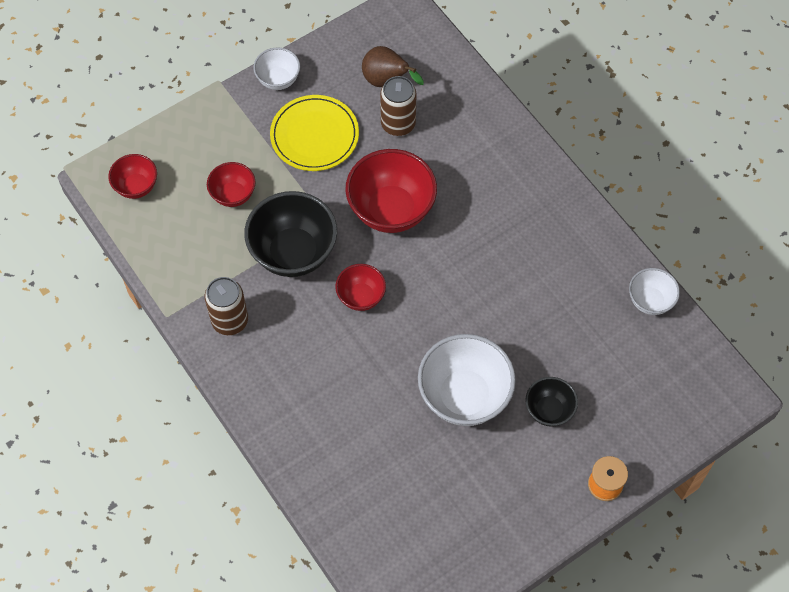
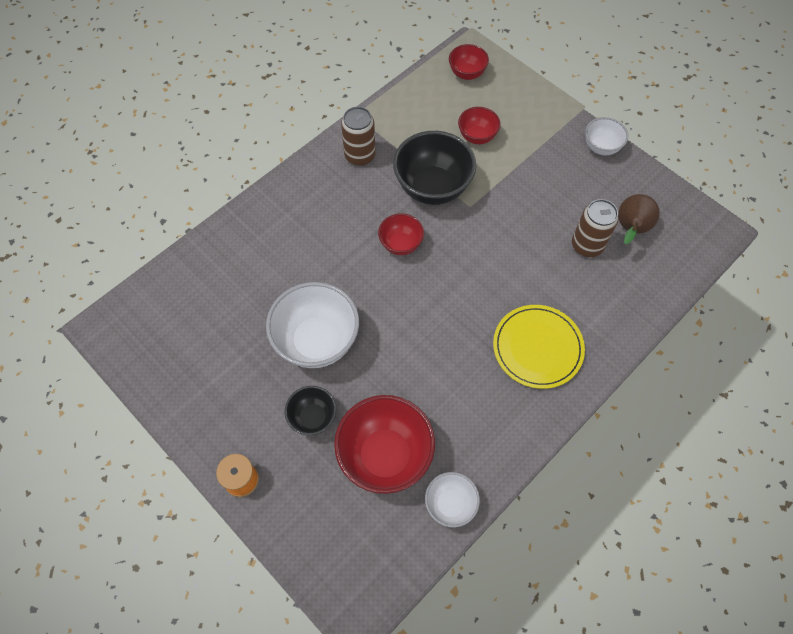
camera: 80 degrees right, 0 degrees up
yellow plate [270,95,359,171] -> yellow plate moved to [493,305,585,389]
red bowl [345,149,437,233] -> red bowl moved to [334,395,435,494]

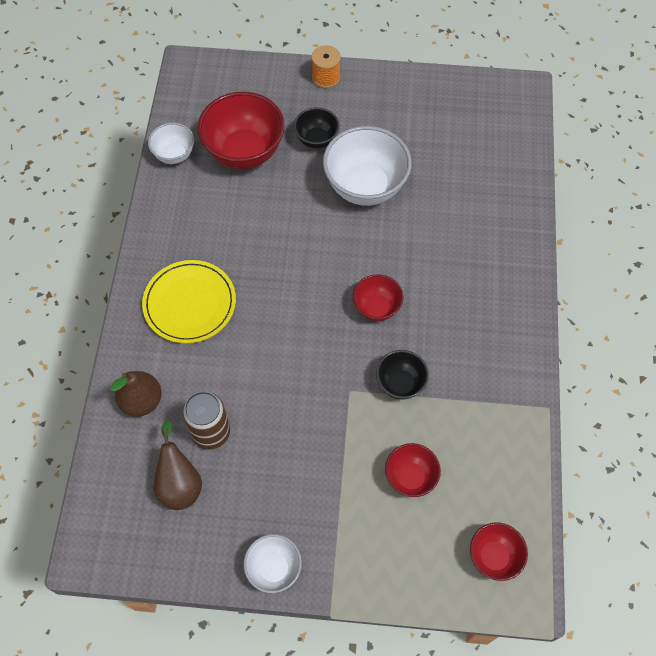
camera: 140 degrees right, 0 degrees up
brown can [341,107,376,166] -> none
black bowl [393,131,476,205] -> black bowl [376,350,429,400], size x0.54
none -> brown pear [110,371,162,416]

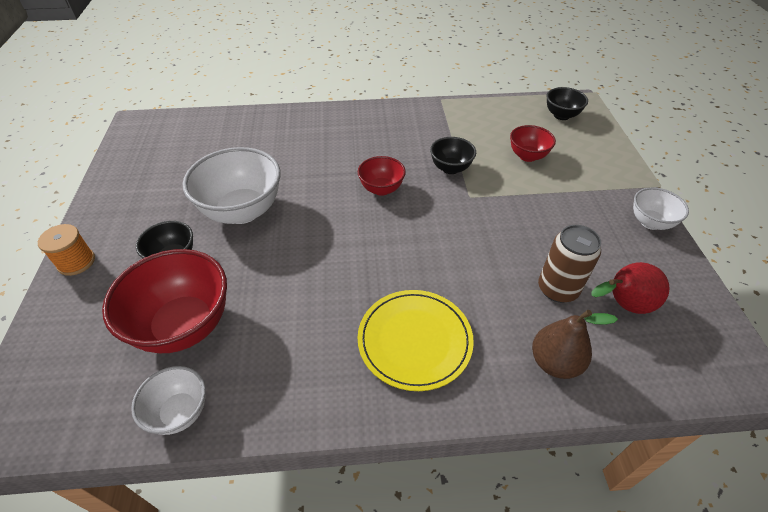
camera: 100 degrees left, 15 degrees down
brown pear [153,421,202,510] -> red pear [591,262,670,314]
red bowl [470,523,528,581] -> black bowl [546,87,588,120]

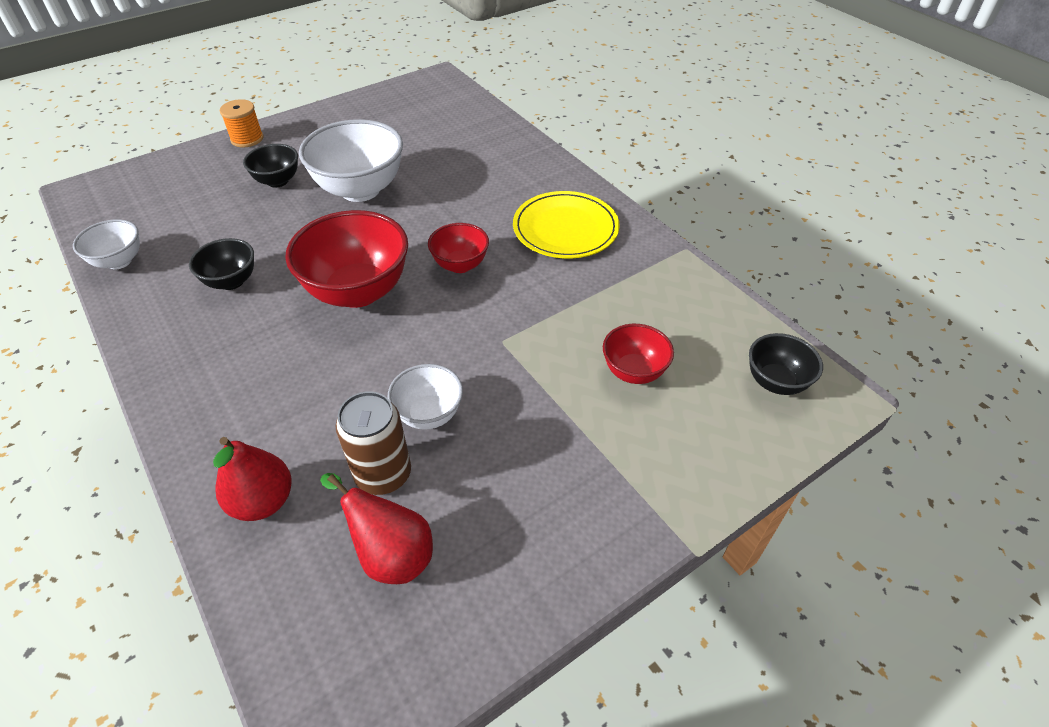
camera: 60 degrees right, 0 degrees up
red bowl [102,249,227,353] -> red bowl moved to [285,210,408,308]
yellow plate [358,290,474,391] -> yellow plate moved to [513,191,620,259]
black bowl [430,137,476,174] -> black bowl moved to [189,238,254,290]
brown pear [532,310,618,379] -> red pear [213,437,292,521]
white bowl [633,187,689,230] -> white bowl moved to [388,364,463,430]

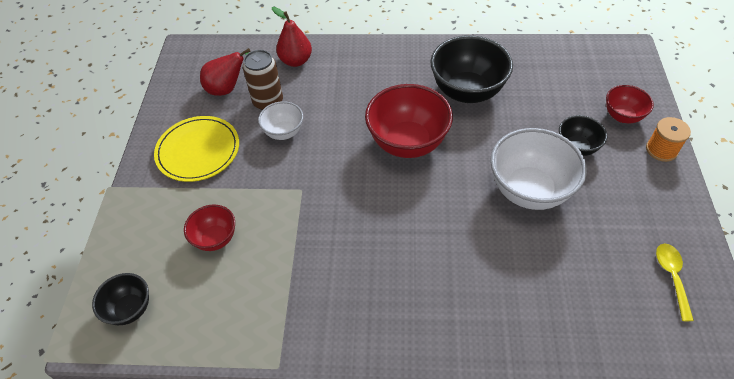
camera: 130 degrees right, 5 degrees up
white bowl [73,219,140,269] -> none
black bowl [189,238,254,290] -> black bowl [430,35,513,103], size x1.84
red bowl [428,223,489,273] -> red bowl moved to [606,85,654,123]
yellow plate [513,191,620,259] -> yellow plate moved to [154,116,239,182]
none -> yellow spoon [656,243,694,321]

